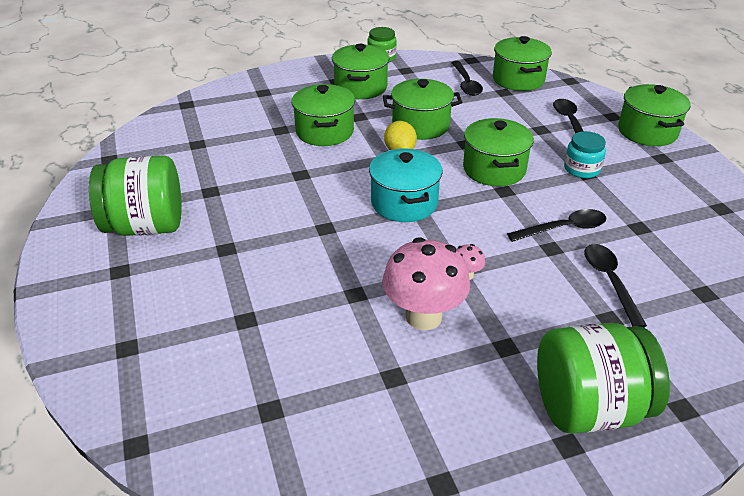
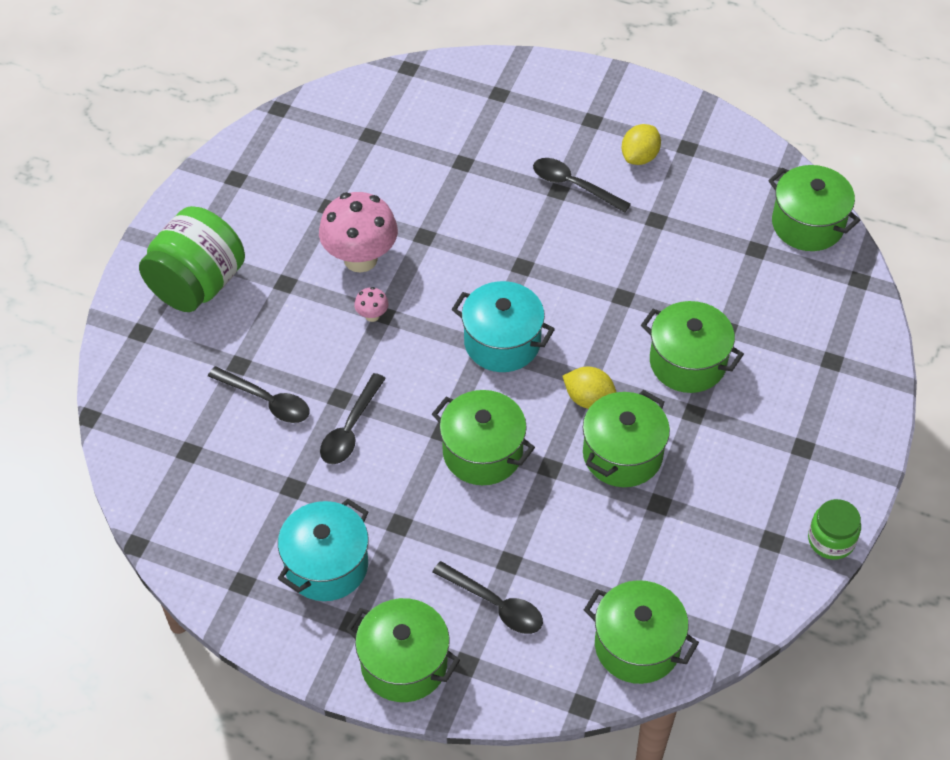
camera: 130 degrees right, 15 degrees up
green jar [89,155,182,236] -> yellow lemon [622,124,661,165]
green pot [332,44,389,99] -> green pot moved to [768,165,860,251]
black spoon [451,61,483,96] -> black spoon moved to [533,158,631,213]
turquoise jar [564,131,606,178] -> none
none -> turquoise pot [278,499,369,601]

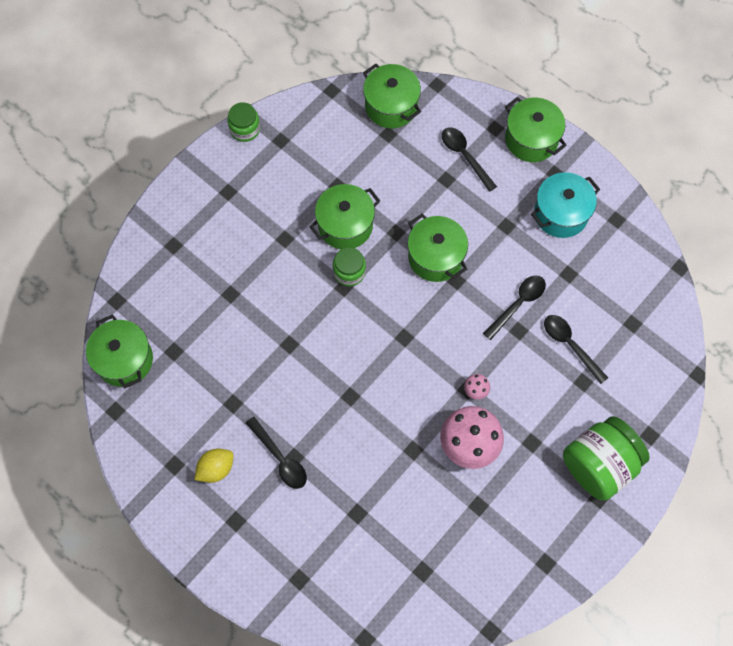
camera: 160 degrees left, 15 degrees up
turquoise pot [451,281,555,372] -> none
yellow lemon [562,367,616,409] -> green jar [333,247,366,286]
green pot [641,301,744,393] -> none

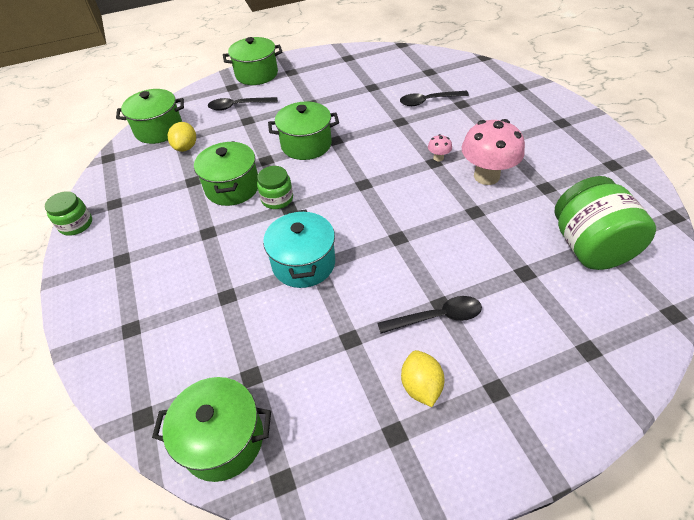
camera: 60 degrees left, 20 degrees down
black spoon [483,275,546,340] -> none
turquoise pot [531,172,600,238] -> turquoise pot moved to [263,210,335,288]
green jar [563,416,650,501] -> green jar moved to [555,176,656,270]
none -> yellow lemon [168,122,196,152]

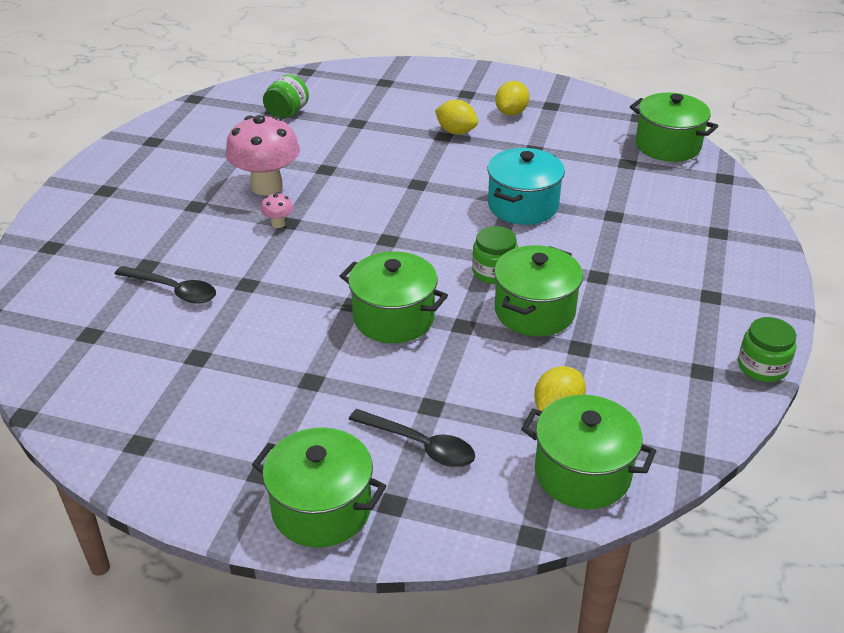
camera: 145 degrees left, 10 degrees down
black spoon [378,296,482,334] -> yellow lemon [435,100,478,135]
green jar [555,176,656,270] -> green jar [263,74,309,119], size x0.54

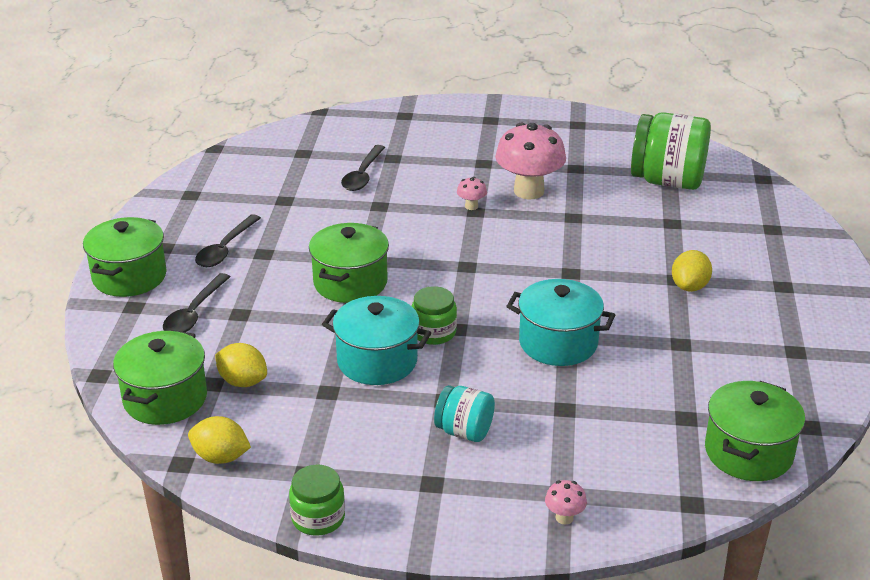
camera: 80 degrees right, 5 degrees down
green jar [263,74,309,119] -> green jar [631,112,711,190], size x1.86
green pot [494,245,583,336] -> turquoise pot [322,296,431,385]
yellow lemon [495,81,529,116] -> yellow lemon moved to [188,416,251,464]
none -> black spoon [195,214,261,267]
none -> turquoise jar [434,385,495,442]
none -> pink mushroom [545,480,587,525]

